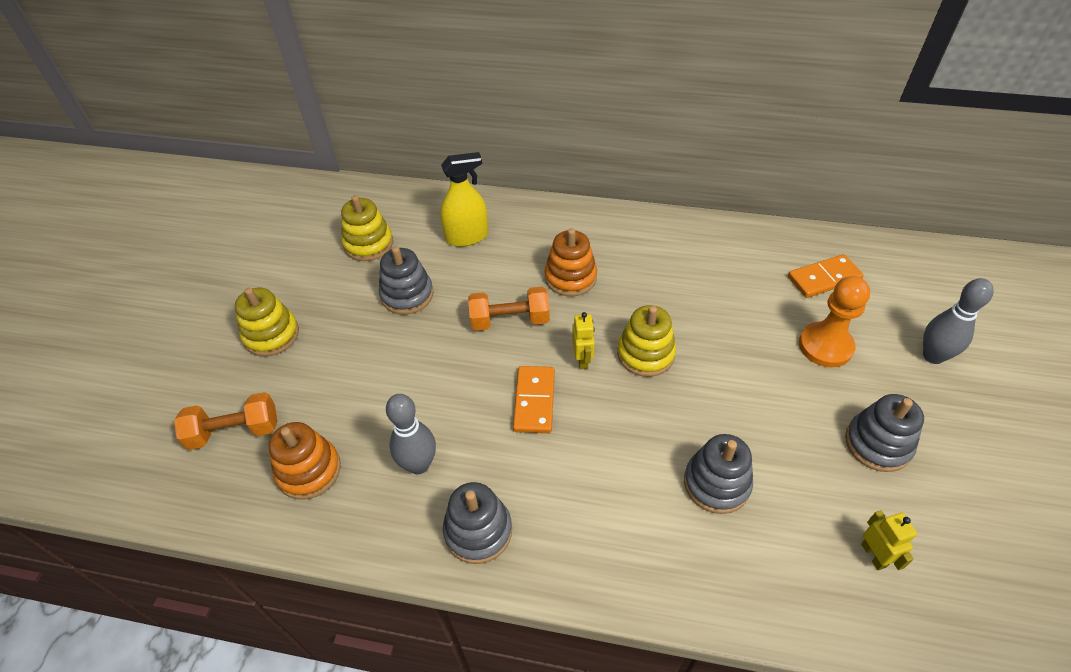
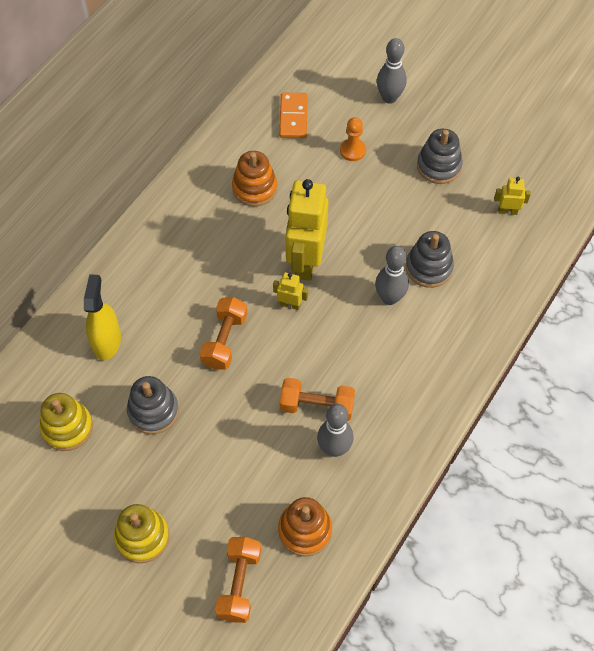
camera: 70 degrees left, 10 degrees up
grey stacking toy [443,482,512,564] -> none
orange domino [513,366,555,433] -> none
orange stacking toy [545,228,597,296] -> orange stacking toy moved to [232,151,277,206]
yellow stacking toy [617,305,676,377] -> yellow robot [286,179,328,281]
orange pawn [799,276,870,368] -> orange pawn [340,117,366,161], size x0.65
none -> orange dumbbell [280,378,355,421]
none -> grey bowling pin [375,246,409,305]

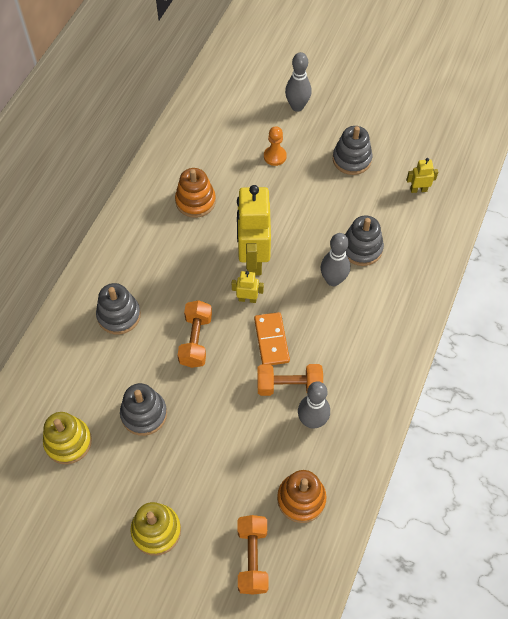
camera: 10 degrees left, 0 degrees up
yellow spray bottle [84,274,121,360] -> none
orange domino [279,93,308,138] -> orange domino moved to [254,312,290,365]
none -> grey stacking toy [96,283,141,334]

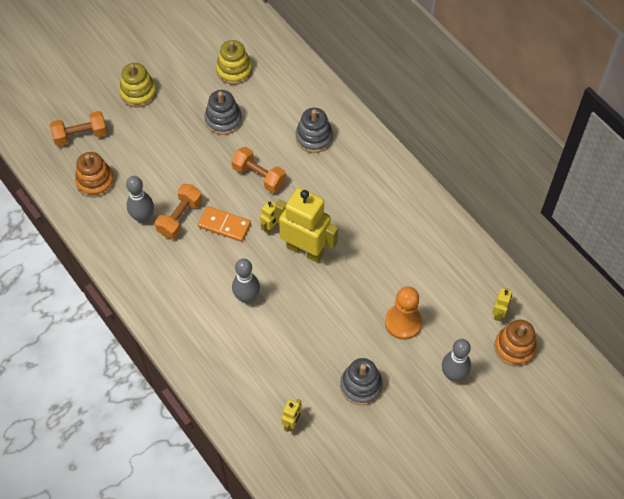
camera: 120 degrees right, 0 degrees up
orange stacking toy [175,168,216,218] -> orange stacking toy moved to [494,320,537,367]
orange dumbbell [237,515,269,595] -> orange dumbbell turned 45 degrees counterclockwise [50,111,107,146]
orange pawn [264,126,287,166] -> orange pawn [385,286,422,340], size x1.55
grey stacking toy [345,215,384,266] -> none
none -> yellow robot [492,288,512,321]

